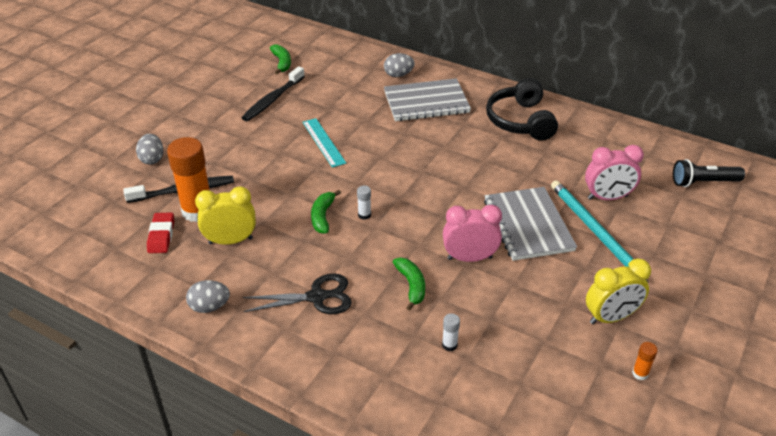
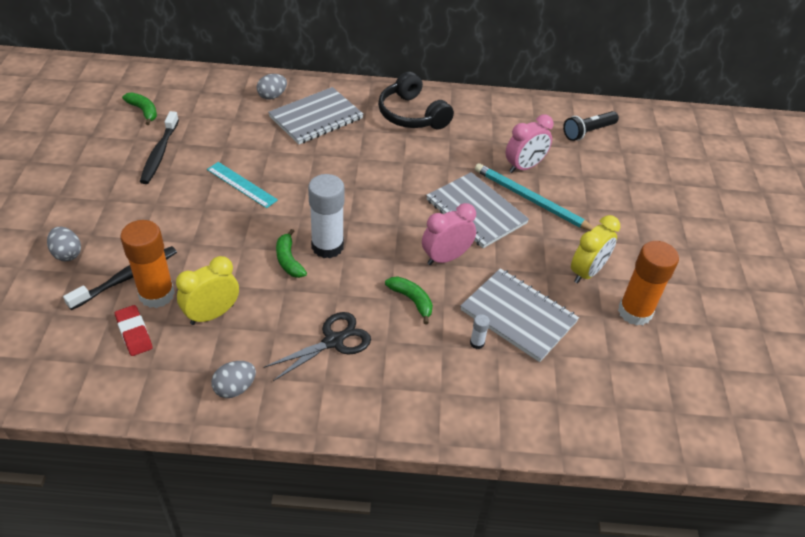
camera: 30 degrees left, 5 degrees up
white glue stick [357,185,371,220] -> white glue stick [308,174,345,258], size x2.42
orange glue stick [632,342,658,380] -> orange glue stick [618,241,679,326], size x2.42
none -> grey notebook [460,268,579,362]

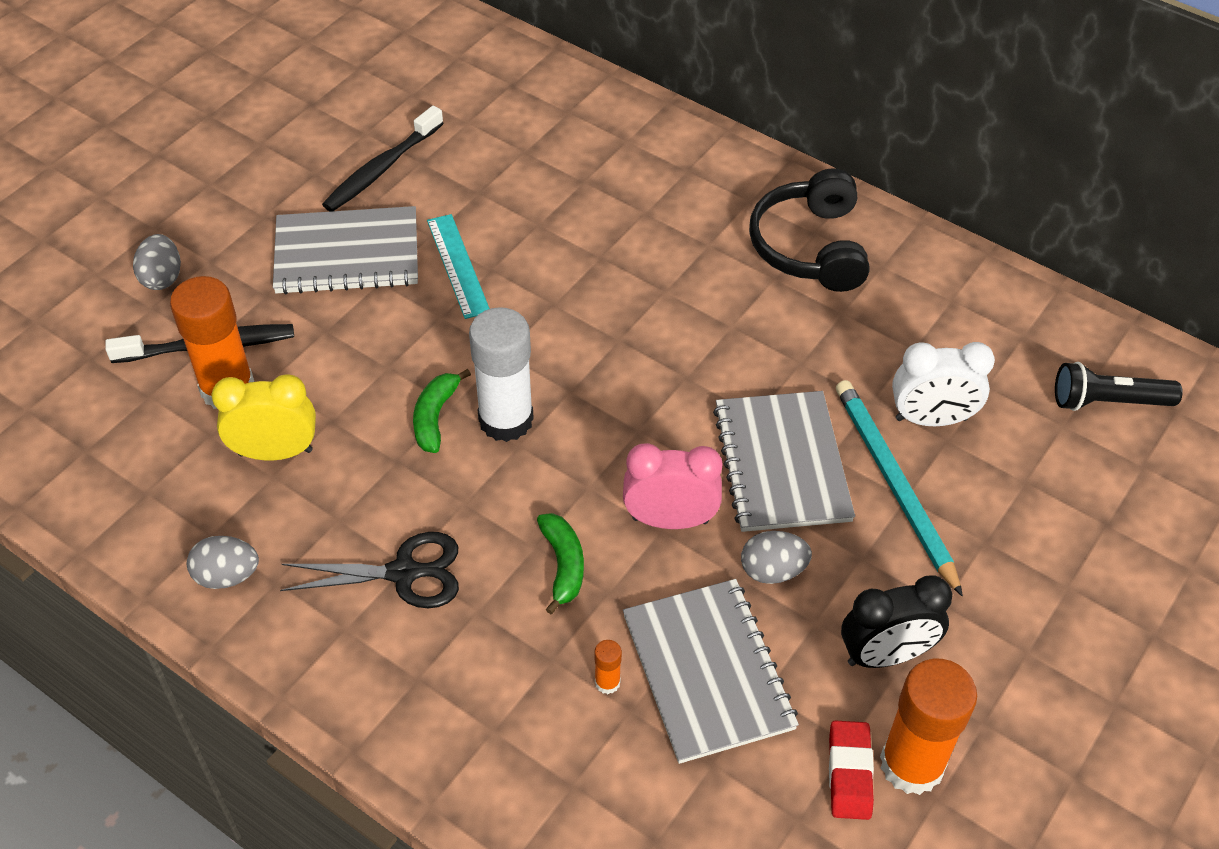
camera: 35 degrees right, 5 degrees up
red eraser [115,305,152,356] -> red eraser moved to [829,720,874,820]
green banana [122,92,157,125] -> none
grey egg [257,74,287,100] -> grey egg moved to [741,531,812,584]
grey notebook [268,87,363,144] -> grey notebook moved to [273,206,418,295]
white glue stick [470,314,490,349] -> orange glue stick [594,640,622,694]
pink clock [506,114,553,173] -> white clock [892,342,995,426]
yellow clock [571,215,620,283] -> black clock [841,575,952,668]

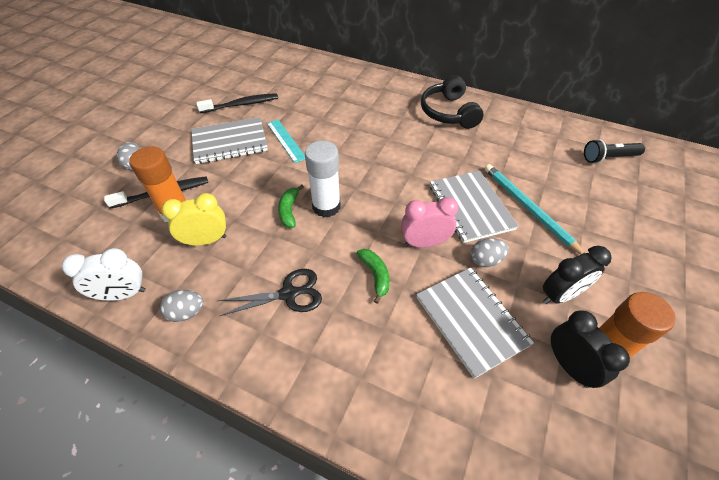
camera: 10 degrees left, 0 degrees up
black toothbrush [322,106,444,212] -> black toothbrush turned 135 degrees counterclockwise [196,93,278,113]
orange glue stick [594,640,622,694] -> none
red eraser [829,720,874,820] -> black clock [551,310,630,388]
white clock [892,342,995,426] -> white clock moved to [62,248,146,301]

